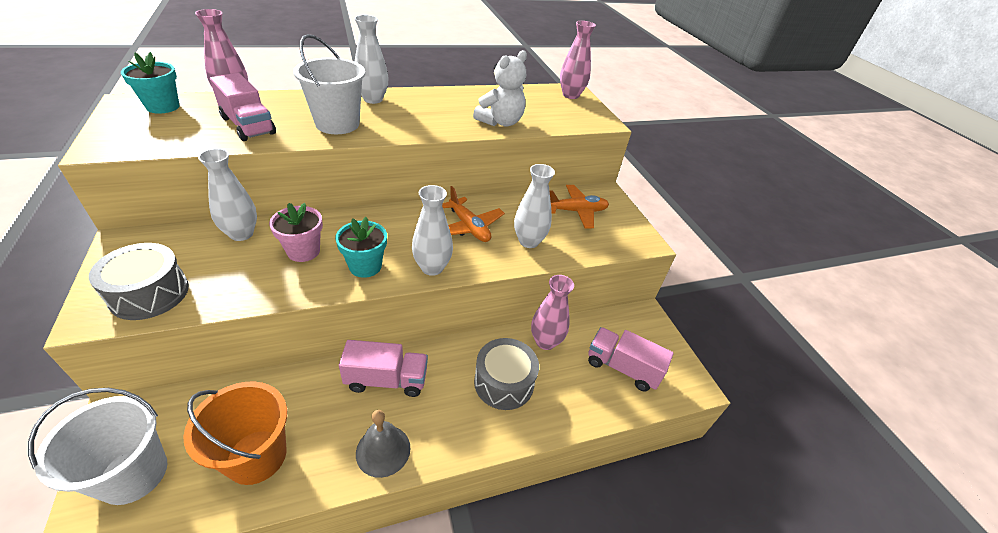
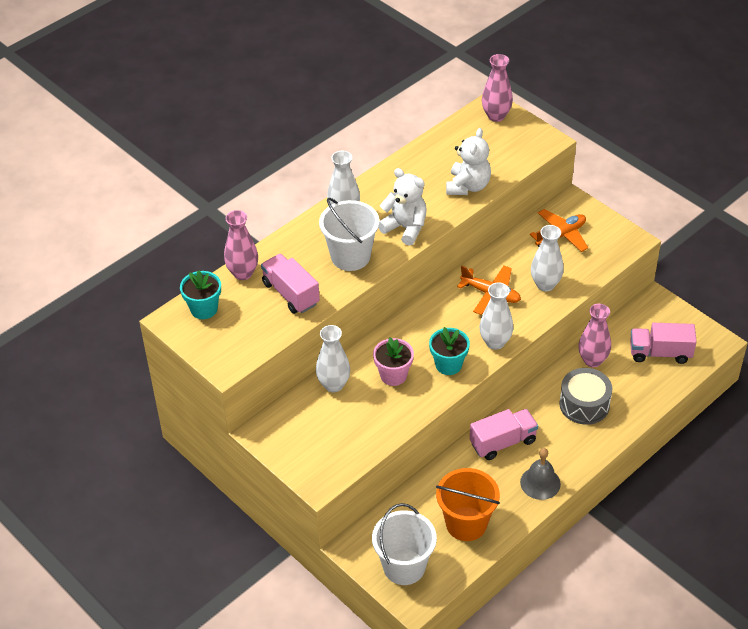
camera: 20 degrees left, 5 degrees up
grey drum [89,243,189,320] -> none
pink truck [210,73,276,141] -> pink truck turned 150 degrees counterclockwise [261,254,320,314]
none -> white teddy bear [378,168,427,246]

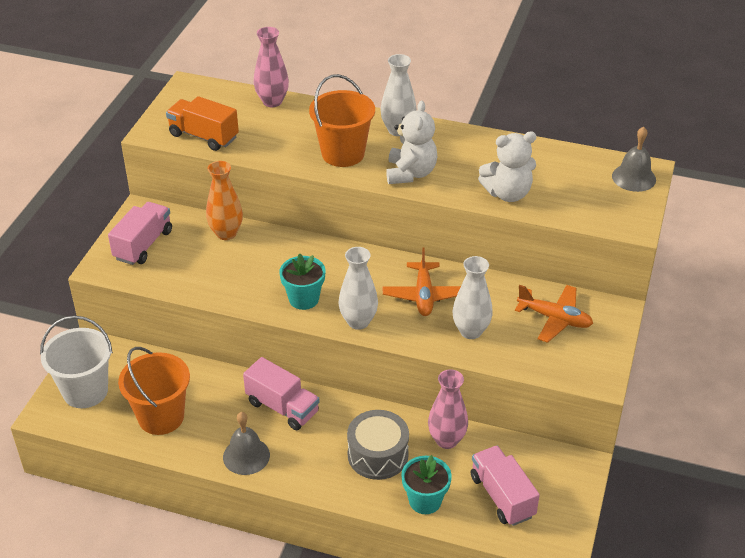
camera: 60 degrees right, 5 degrees down
turquoise flower pot [180,271,221,319] -> turquoise flower pot moved to [401,455,452,514]
pink truck [261,254,320,314] -> pink truck moved to [108,202,172,265]
white vase [316,325,350,392] -> orange vase [206,161,243,240]
white bucket [319,198,380,271] -> orange bucket [309,74,375,167]
pink flower pot [373,337,414,386] -> none
pink vase [482,54,513,122] -> grey bell [612,126,656,192]
none -> orange truck [166,96,239,151]

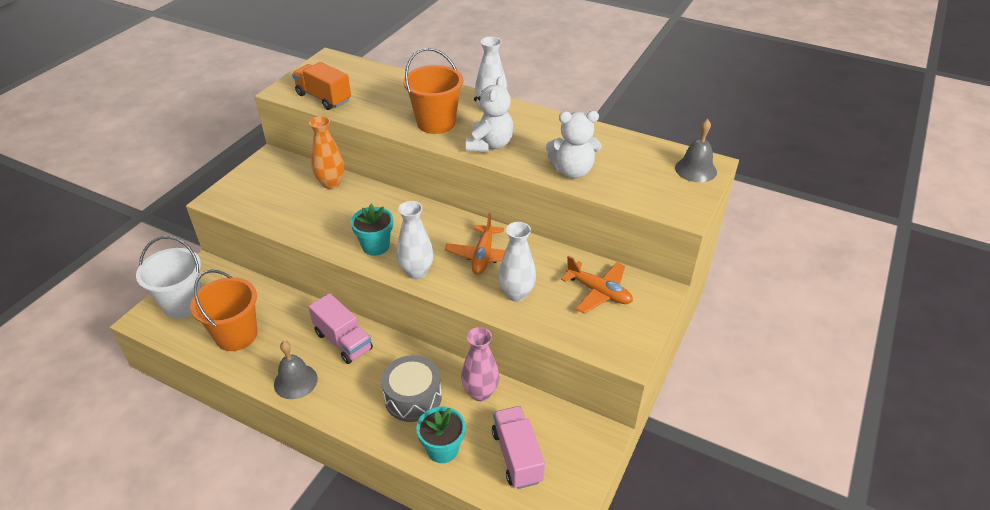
camera: 10 degrees right, 0 degrees up
pink truck [108,202,172,265] -> none
pink vase [254,27,289,107] -> none

